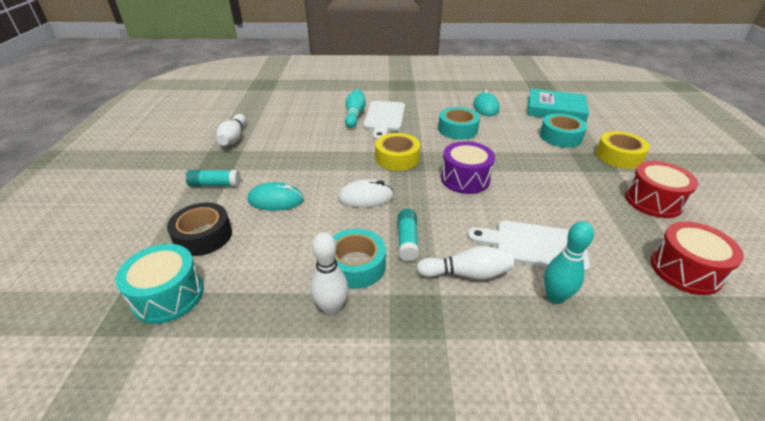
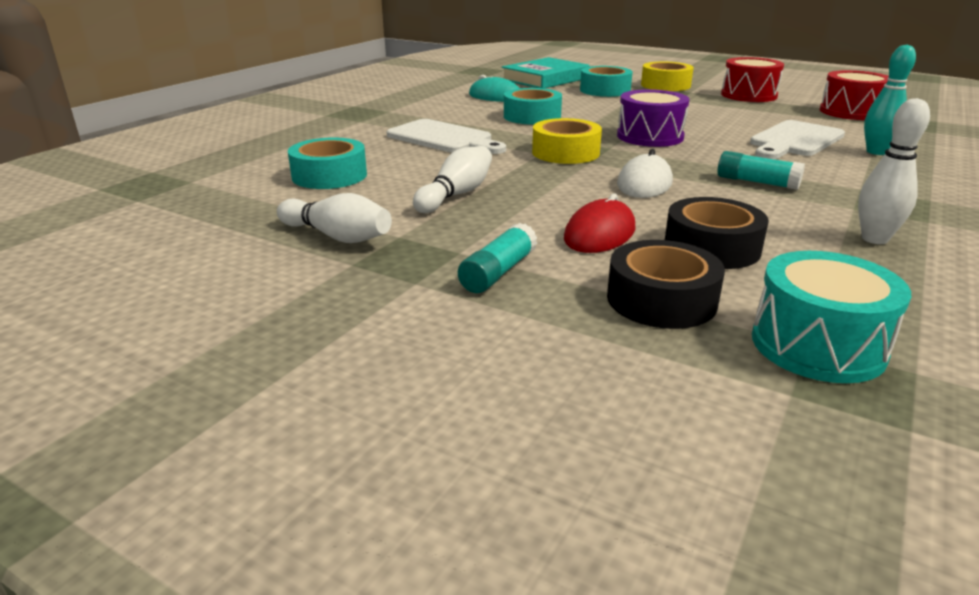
camera: 60 degrees left, 10 degrees down
turquoise mouse [248,182,304,211] -> red mouse [564,193,636,253]
turquoise tape [333,229,386,289] -> turquoise tape moved to [288,137,367,189]
turquoise bowling pin [345,89,366,128] -> none
white bowling pin [416,246,514,280] -> white bowling pin moved to [413,146,492,213]
none -> black tape [665,197,769,269]

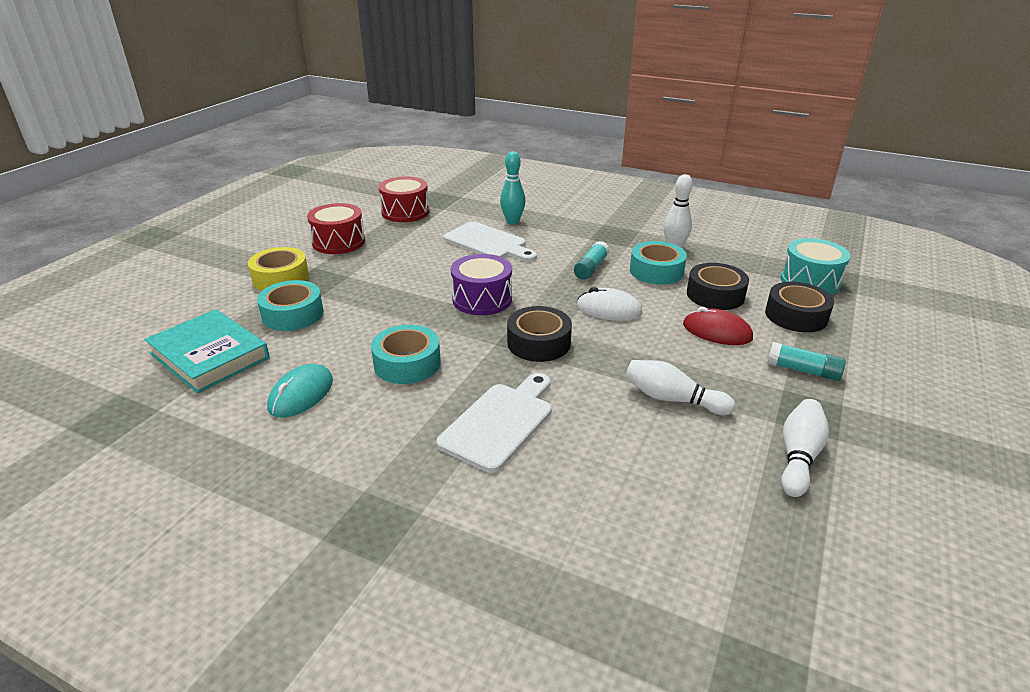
camera: 95 degrees left, 5 degrees up
turquoise tape [288,137,367,189] -> turquoise tape moved to [630,241,687,285]
yellow tape [532,118,602,164] -> black tape [507,306,572,362]

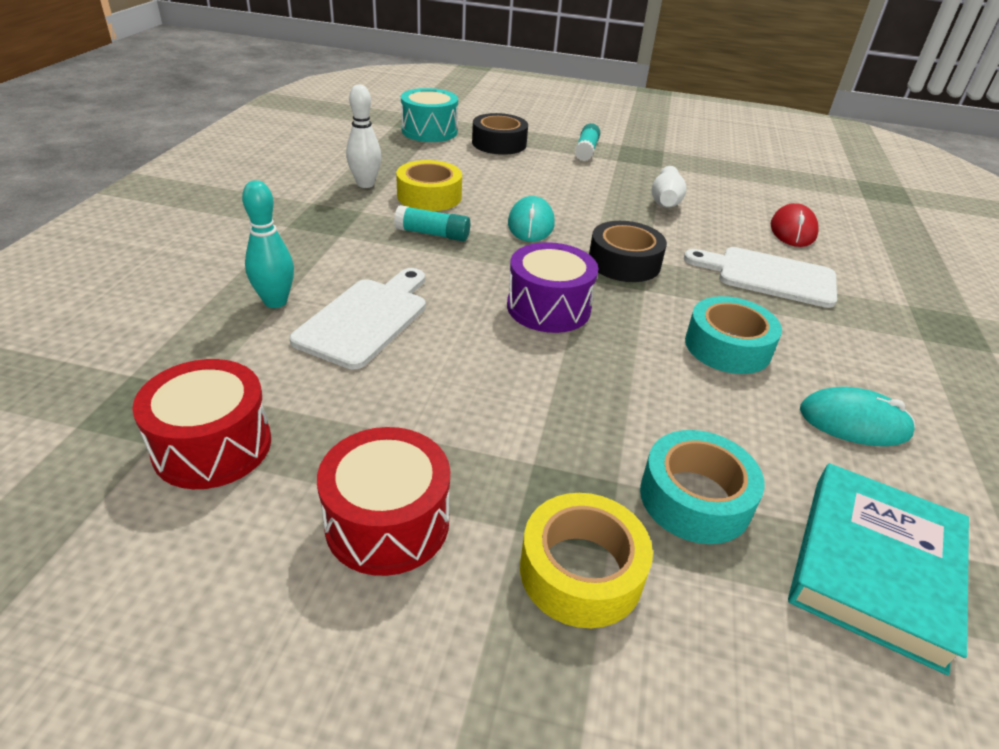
camera: 105 degrees left, 5 degrees up
white mouse [577,287,643,321] -> turquoise mouse [508,196,555,242]
turquoise tape [630,241,687,285] -> yellow tape [396,160,462,211]
red mouse [683,307,753,345] -> red mouse moved to [771,203,819,247]
black tape [687,263,749,310] -> none
white bowling pin [781,399,829,497] -> none

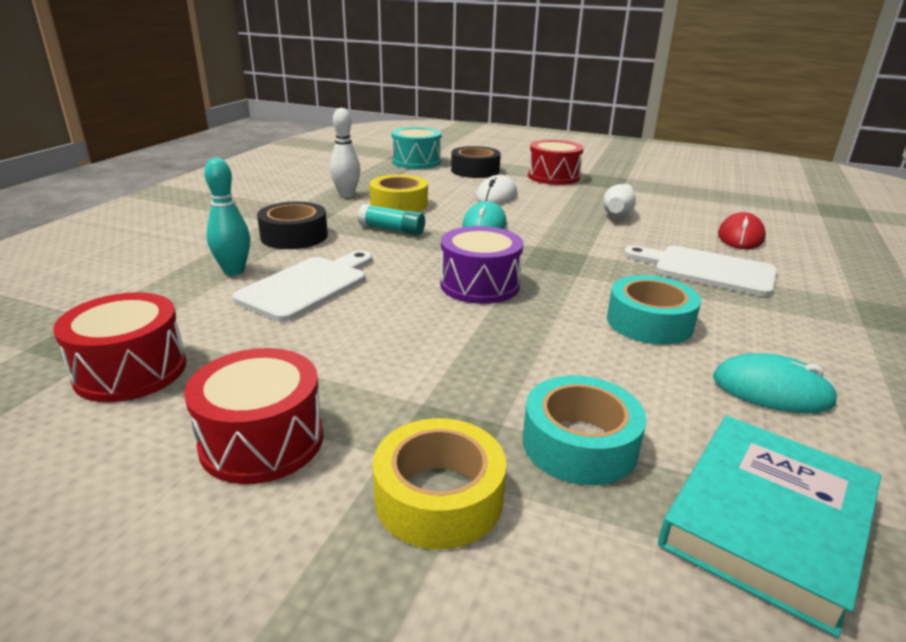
camera: 10 degrees right, 10 degrees down
turquoise glue stick [575,123,600,161] -> red drum [528,140,584,185]
black tape [589,221,667,282] -> black tape moved to [257,202,328,249]
none -> white mouse [476,175,517,205]

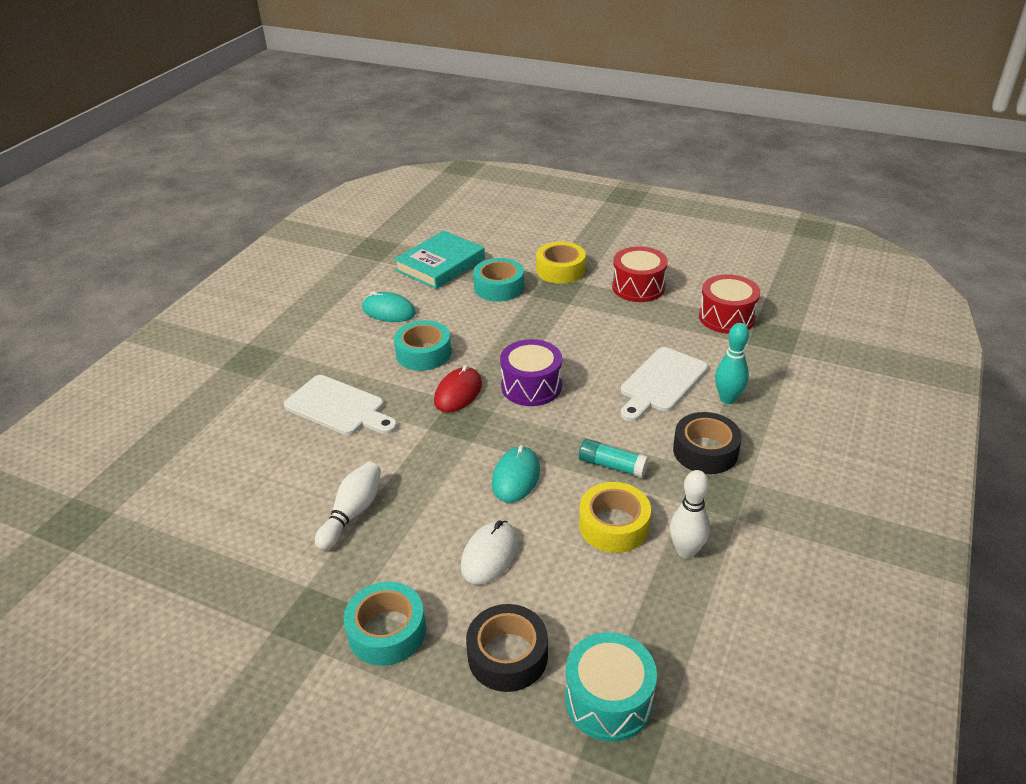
camera: 175 degrees left, 10 degrees up
red drum [528,140,584,185] -> turquoise tape [344,582,426,666]
red mouse [718,212,766,249] -> red mouse moved to [434,365,482,413]

